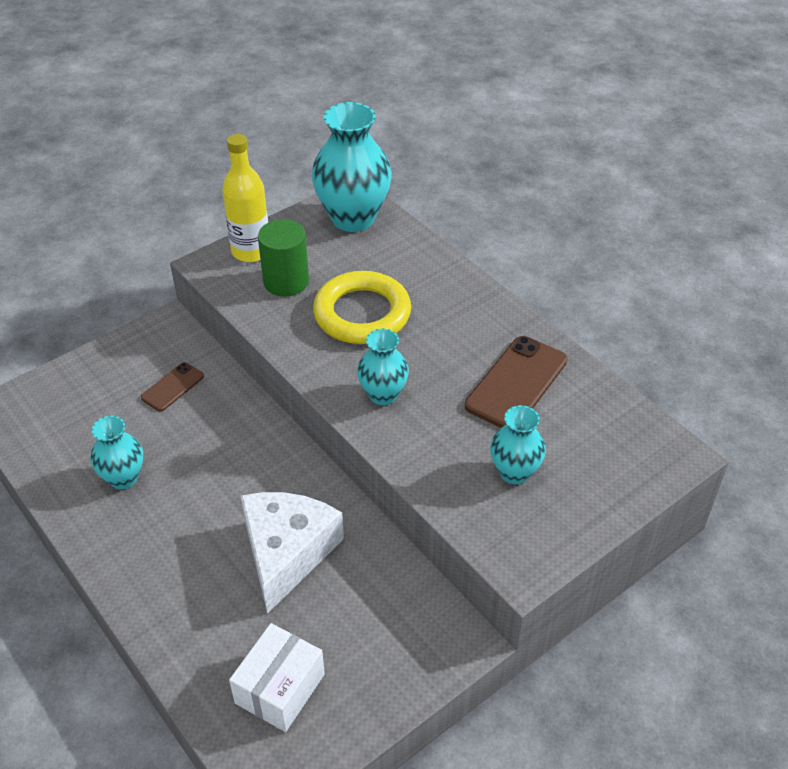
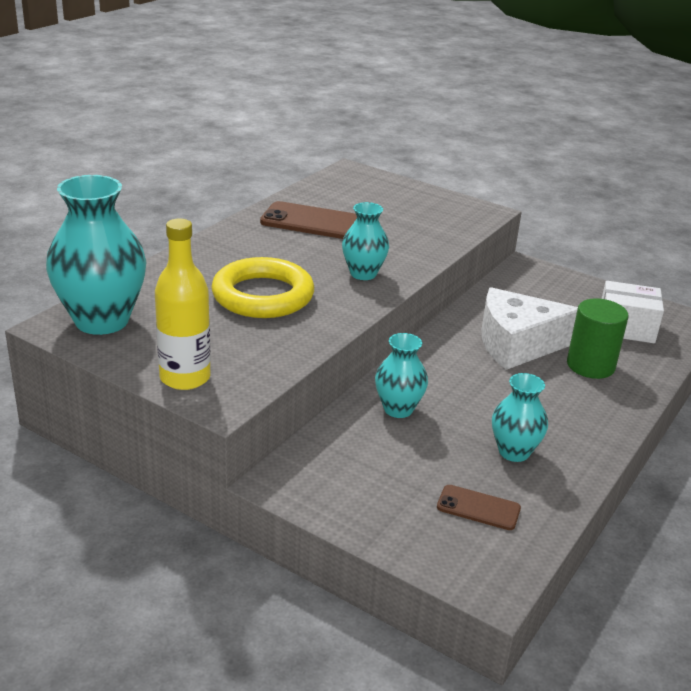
camera: 110 degrees left, 15 degrees down
brown phone [141,362,204,411] -> brown phone moved to [437,485,521,530]
green cylinder [258,219,309,296] -> green cylinder moved to [567,298,628,379]
turquoise vase [490,405,546,484] -> turquoise vase moved to [375,333,428,418]

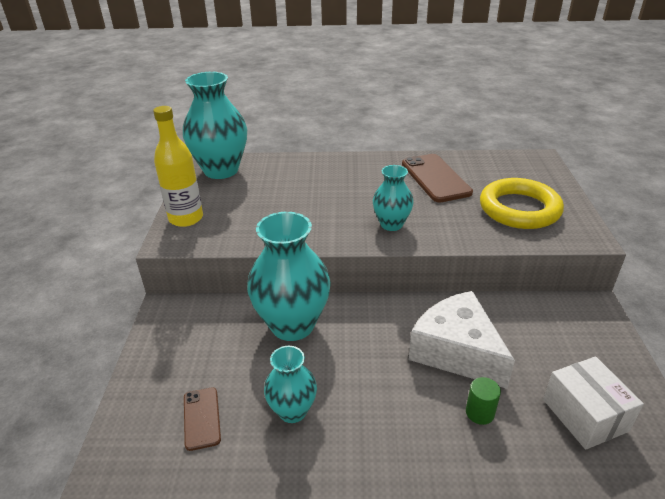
camera: 60 degrees right, 5 degrees up
yellow ring [211,257,314,318] -> yellow ring moved to [480,178,564,229]
turquoise vase [375,333,428,418] -> turquoise vase [247,212,331,341], size x1.80
green cylinder [567,298,628,379] -> green cylinder [466,377,501,425], size x0.55

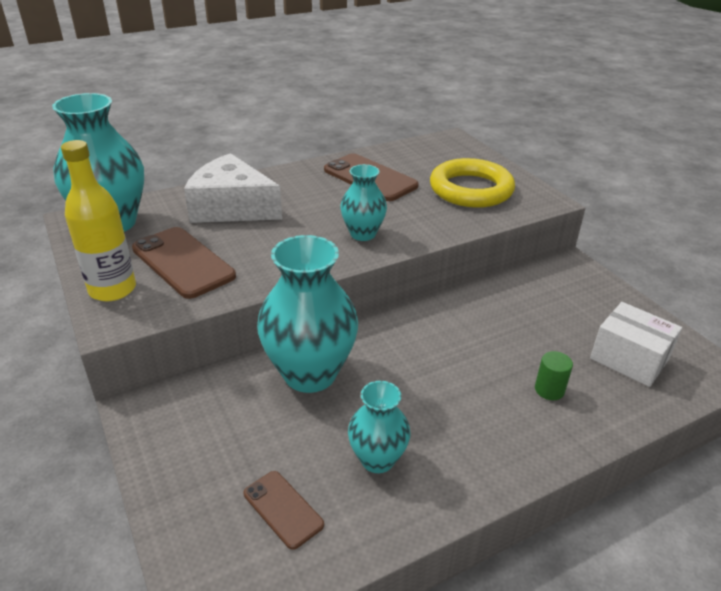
camera: 30 degrees left, 0 degrees up
white cheese [409,291,515,389] -> white cheese moved to [184,153,282,223]
none -> brown phone [132,227,236,299]

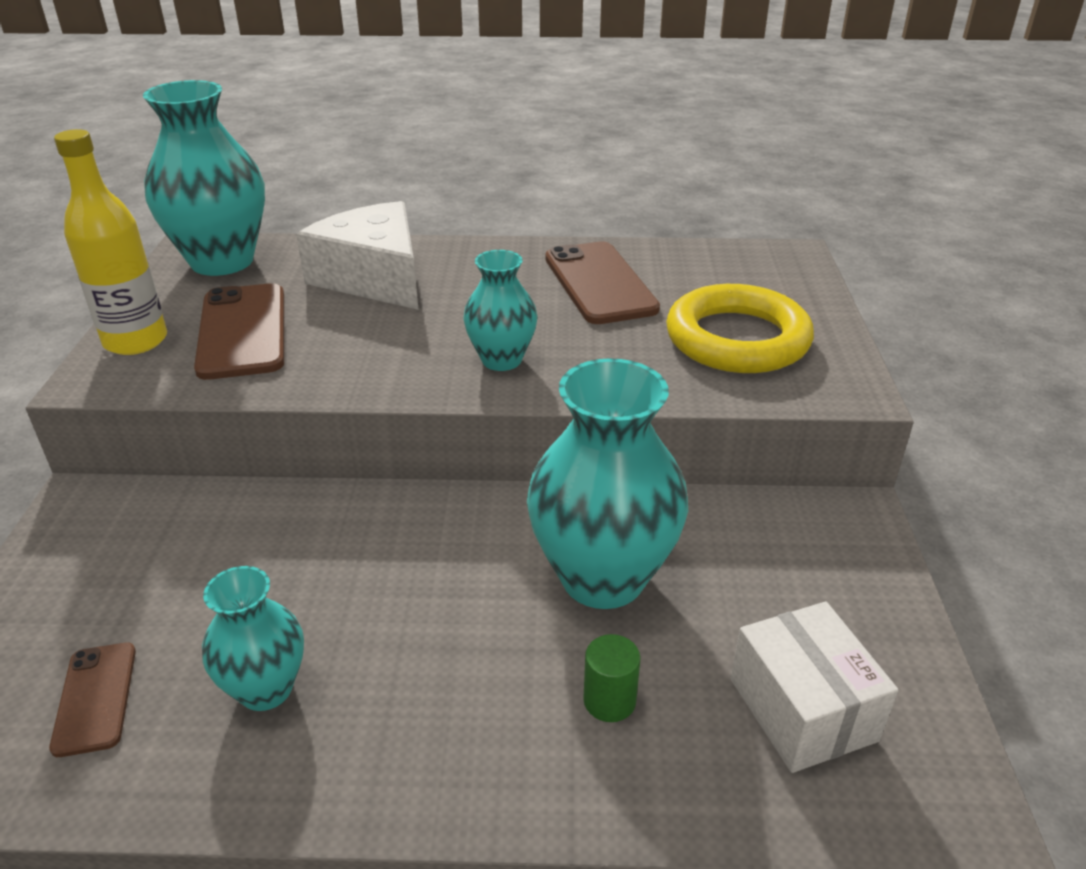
camera: 30 degrees right, 0 degrees up
turquoise vase [257,235,358,393] -> turquoise vase moved to [527,358,688,609]

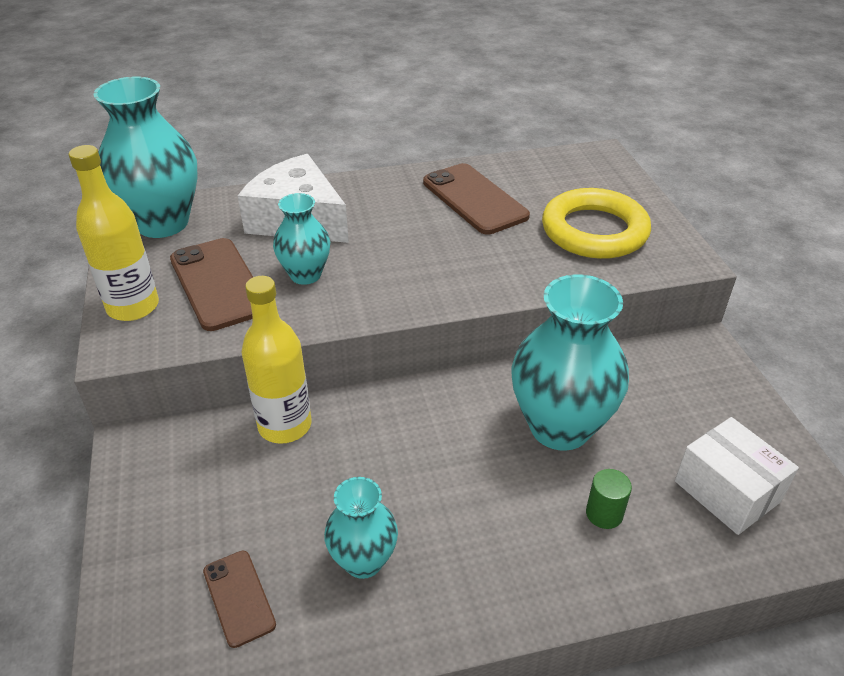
camera: 15 degrees left, 5 degrees up
turquoise vase [463,250,537,371] -> turquoise vase moved to [273,193,330,285]
none -> yellow bottle [241,276,312,444]

